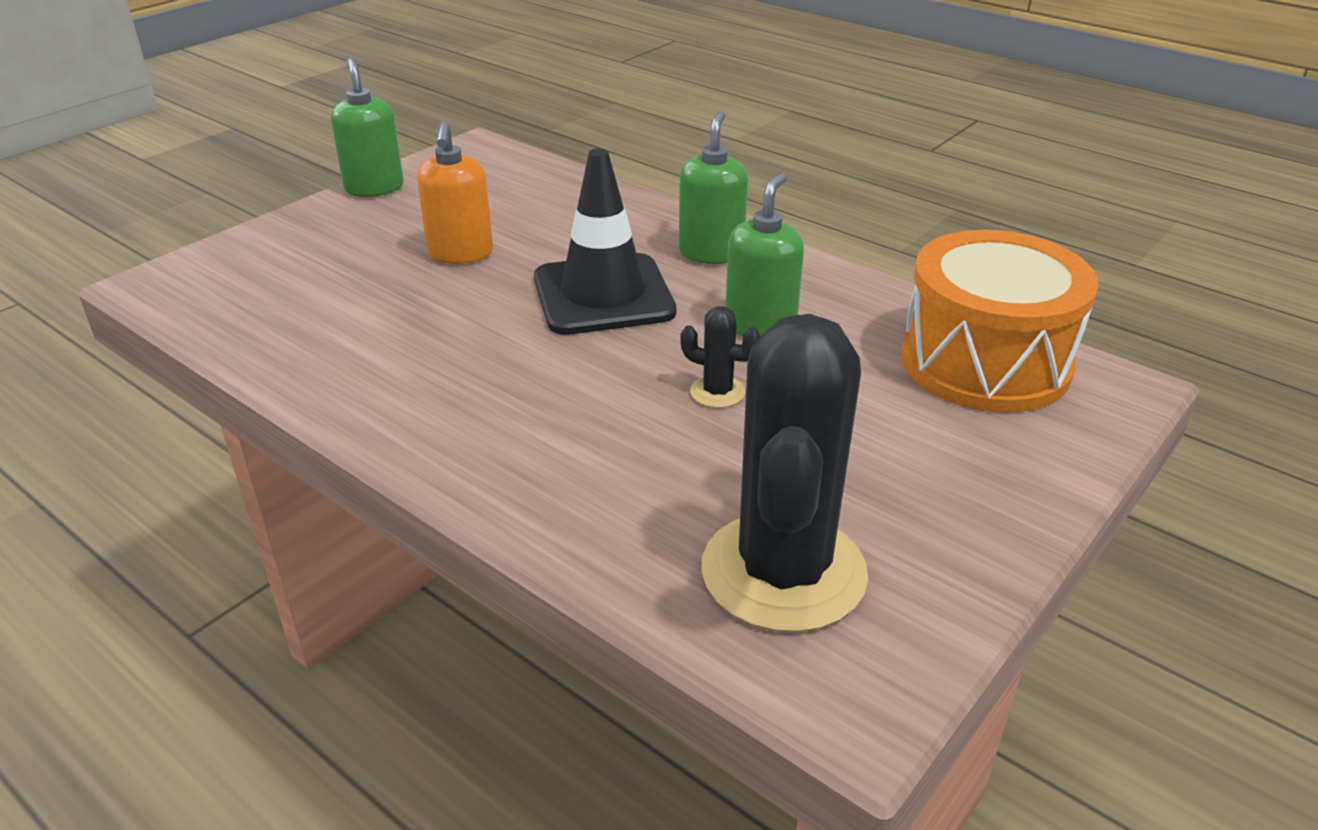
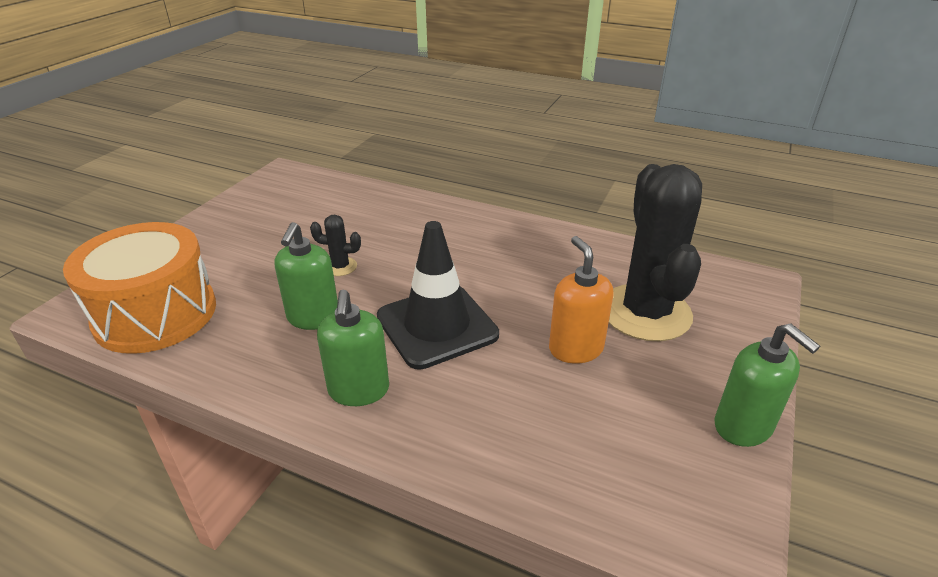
camera: 165 degrees right, 0 degrees up
black cactus [701,314,868,633] -> black cactus moved to [609,164,702,341]

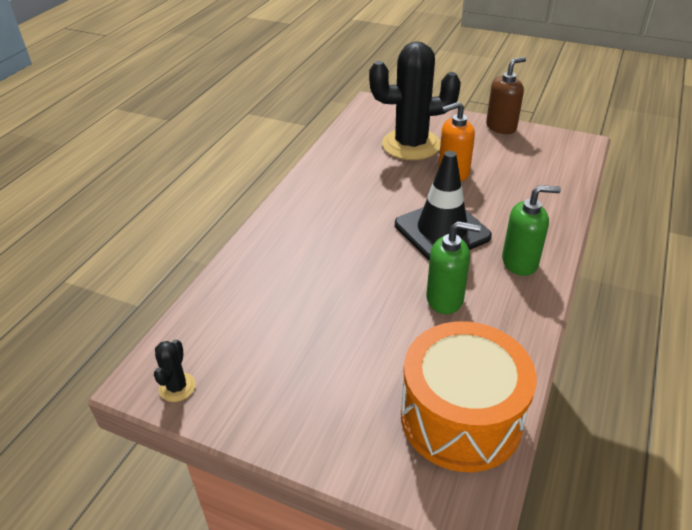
camera: 90 degrees left, 5 degrees up
black cactus [310,215,361,276] -> black cactus moved to [154,339,196,402]
green soap dispenser [715,323,820,447] -> brown soap dispenser [486,57,526,134]

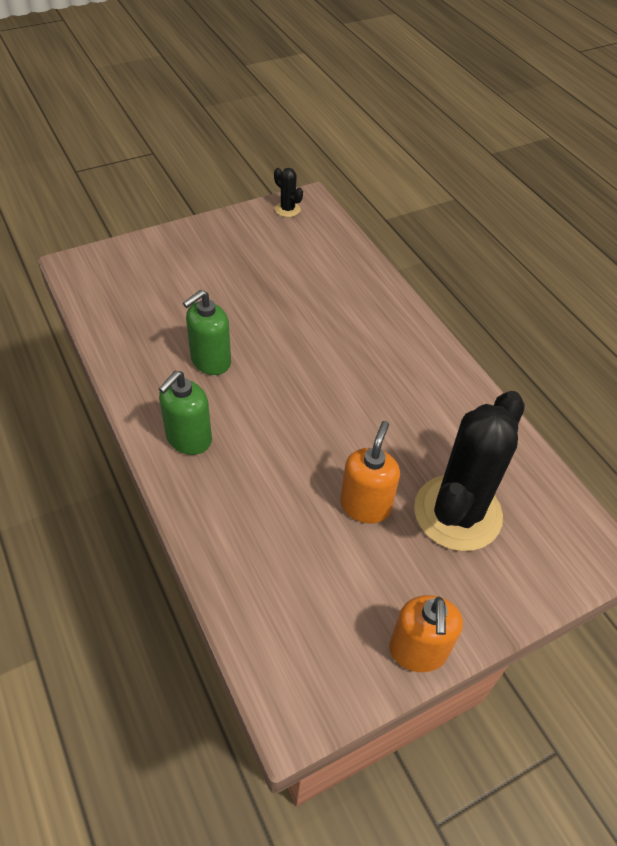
camera: 125 degrees right, 10 degrees up
black traffic cone [395,151,492,261] -> none
orange drum [401,321,536,472] -> none
brown soap dispenser [486,57,526,134] -> orange soap dispenser [389,595,463,672]

